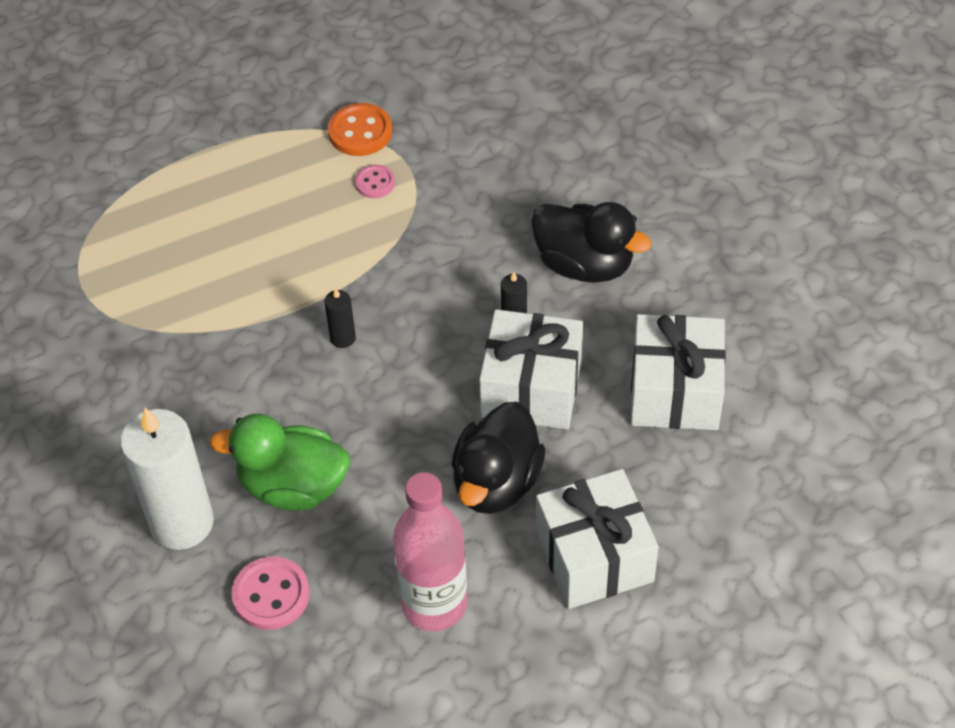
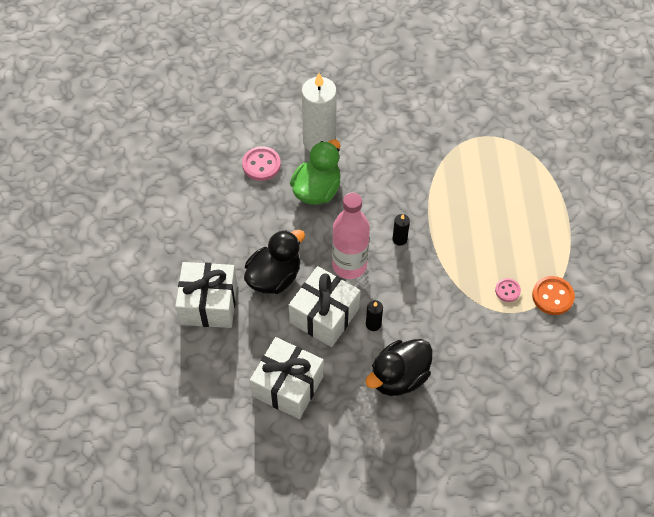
camera: 110 degrees right, 5 degrees up
pink bottle [393,472,467,631] -> pink bottle moved to [332,192,370,279]
black duck [451,402,546,514] -> black duck turned 90 degrees clockwise [244,230,305,294]

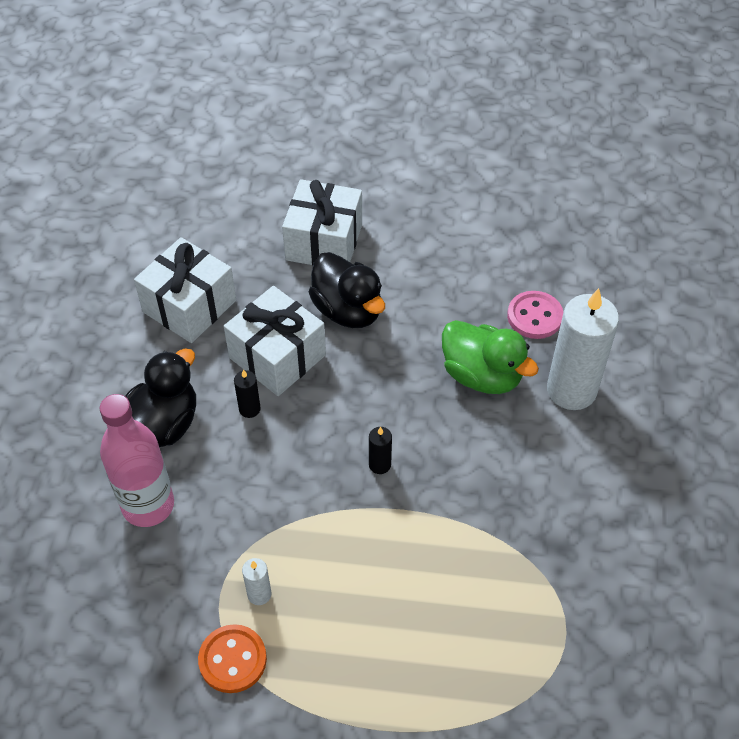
camera: 100 degrees right, 5 degrees down
pink bottle [332,192,370,279] -> pink bottle moved to [99,394,174,527]
black duck [365,339,432,396] -> black duck turned 60 degrees clockwise [125,348,196,447]
pink button [495,278,521,302] -> white candle [242,558,272,605]

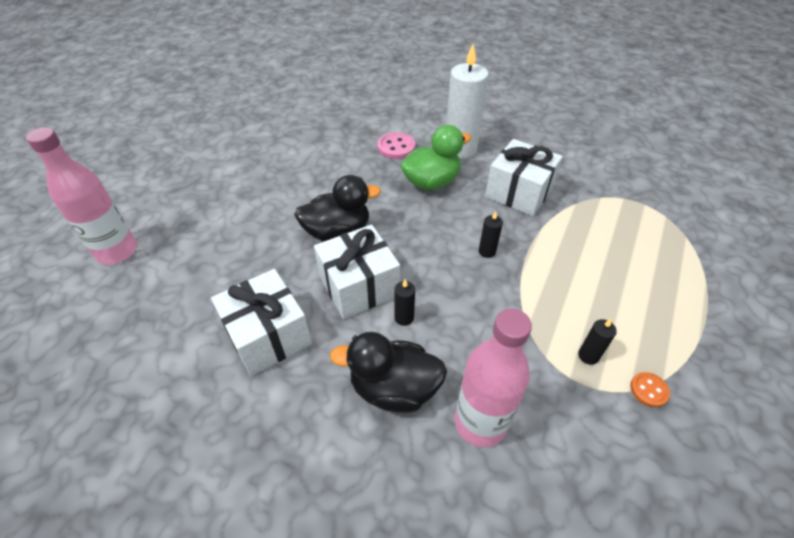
camera: 70 degrees left, 5 degrees down
black duck [125,348,196,447] -> black duck turned 45 degrees counterclockwise [330,332,447,413]
orange button [198,624,267,693] -> orange button [630,372,670,407], size x0.61
white candle [242,558,272,605] -> black candle [578,319,617,365]
white gift [282,179,362,266] -> white gift moved to [485,139,563,216]
none -> pink bottle [26,127,137,264]

